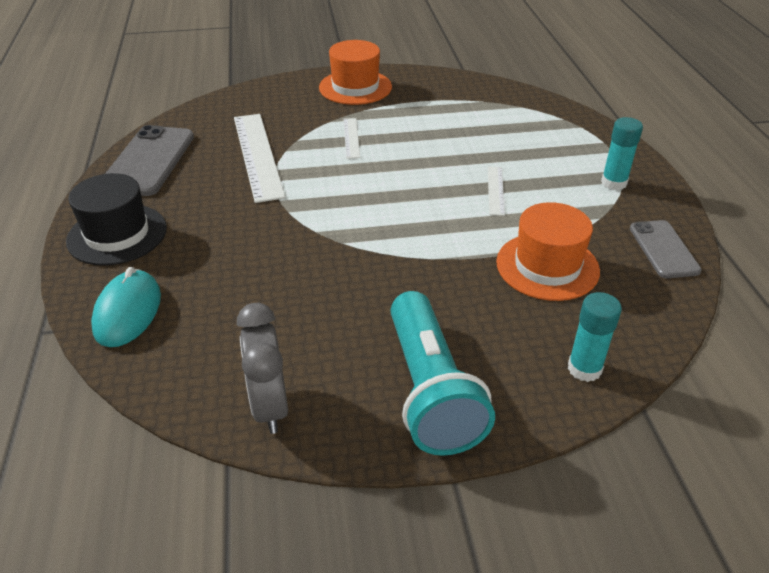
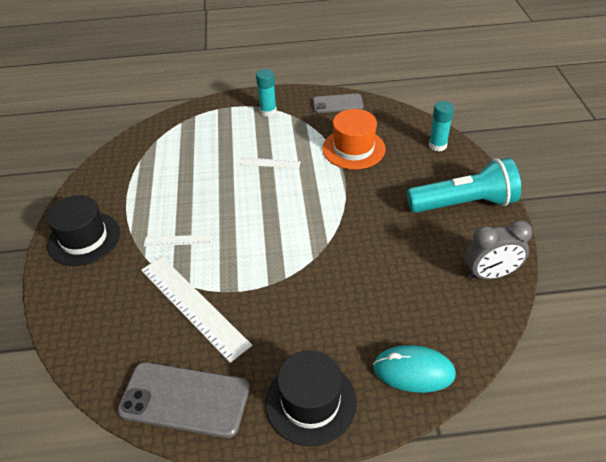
camera: 85 degrees left, 5 degrees up
white ruler [234,114,286,203] -> white ruler turned 60 degrees clockwise [141,257,252,363]
orange hat [319,40,392,105] -> black hat [47,195,120,266]

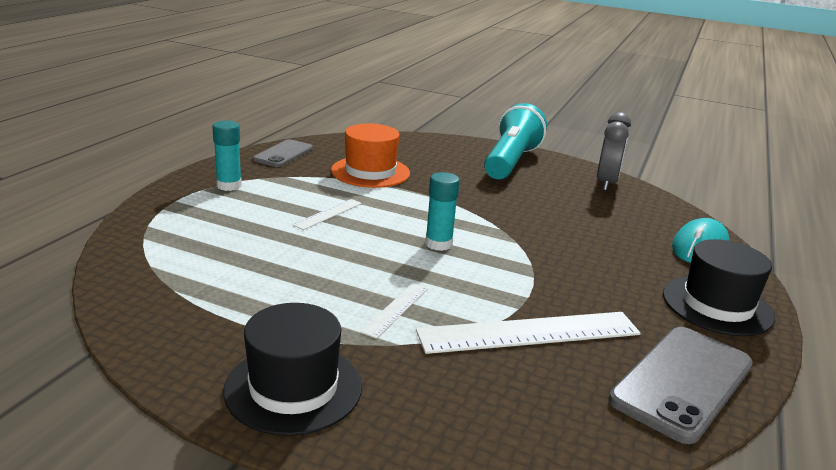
camera: 65 degrees left, 20 degrees down
turquoise glue stick [429,101,454,152] -> turquoise glue stick moved to [425,172,460,251]

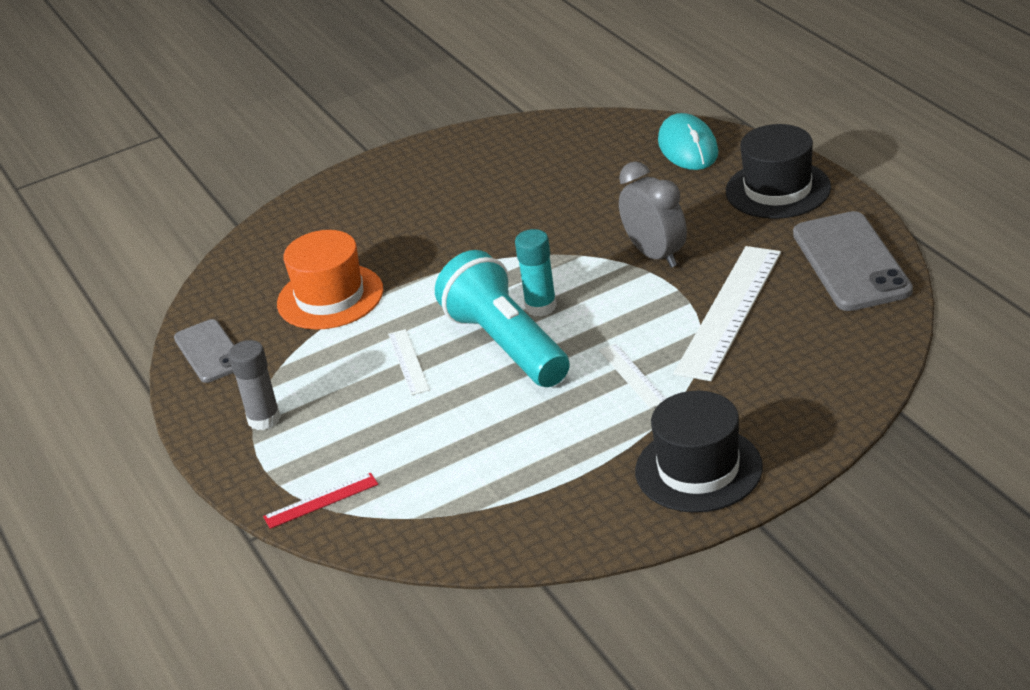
camera: 45 degrees left, 10 degrees up
turquoise glue stick [212,121,242,191] -> grey glue stick [229,340,281,430]
turquoise flashlight [484,103,547,179] -> turquoise flashlight moved to [435,250,570,387]
grey clock [597,112,631,191] -> grey clock moved to [619,161,687,268]
none -> red ruler [263,473,378,529]

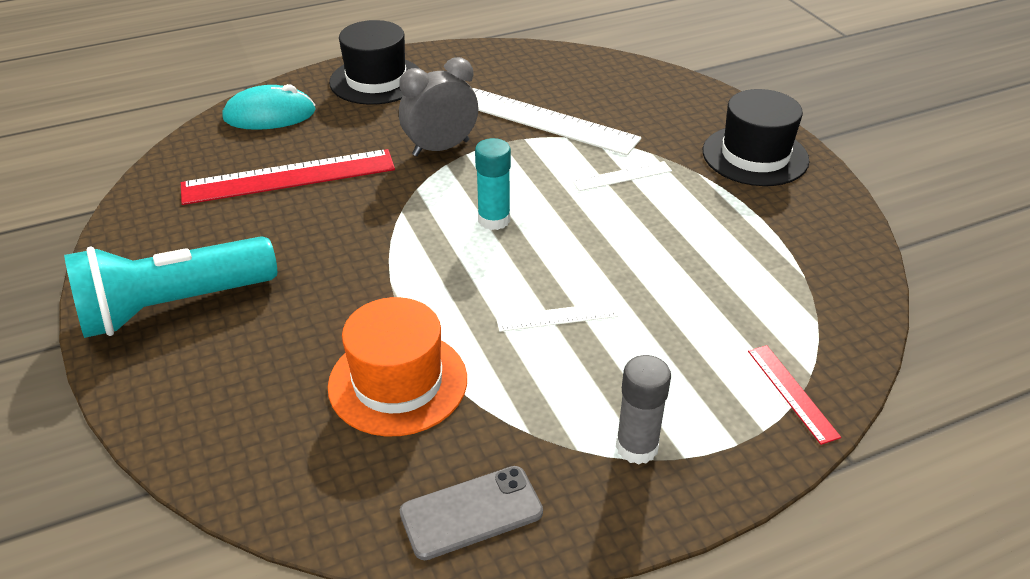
camera: 90 degrees left, 5 degrees up
turquoise flashlight [435,250,570,387] -> turquoise flashlight moved to [64,236,277,338]
grey phone [793,211,913,311] -> none
none -> red ruler [181,149,395,205]

